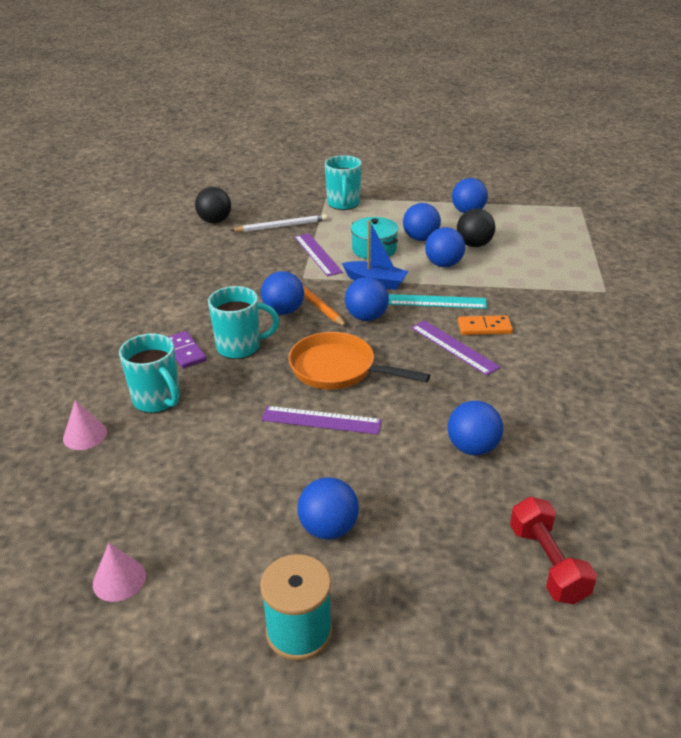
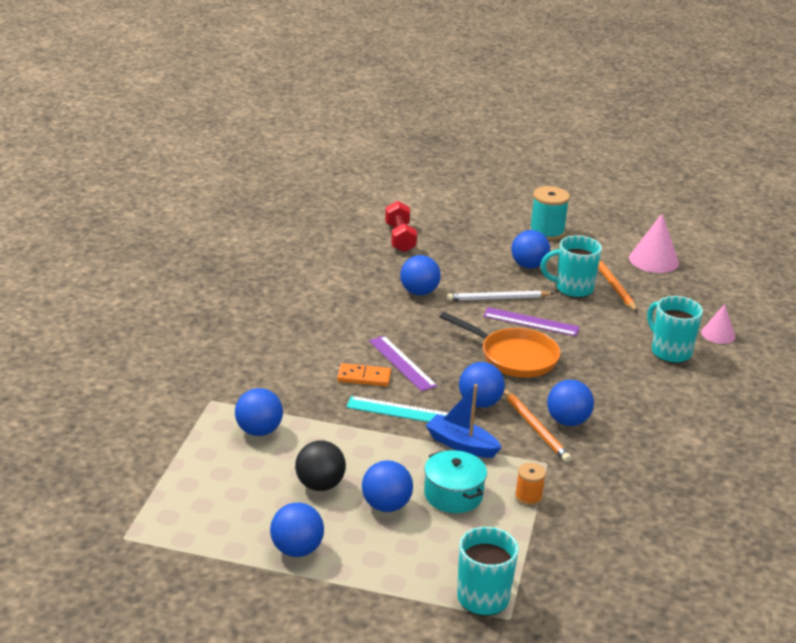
camera: 175 degrees left, 5 degrees down
pink cone [93,543,146,602] -> pink cone [629,214,679,273], size x1.60
purple domino [168,331,207,369] -> none
black ball [195,187,231,223] -> none
turquoise mug [208,286,279,359] -> turquoise mug moved to [541,236,602,298]
white pencil [230,214,327,232] -> white pencil moved to [446,290,554,301]
purple ruler [294,233,343,276] -> orange spool [515,463,546,506]
blue ball [425,227,465,267] -> blue ball moved to [235,388,283,436]
none -> orange pencil [598,259,638,312]

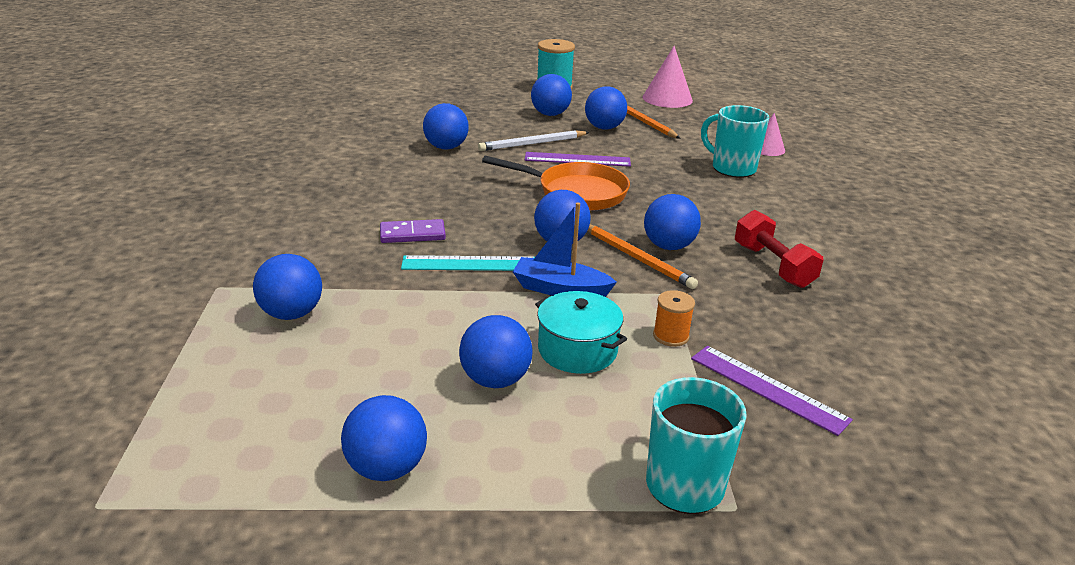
camera: 15 degrees left, 0 degrees up
black ball [295,441,346,491] -> none
orange domino [337,363,391,386] -> purple domino [380,219,446,243]
purple ruler [369,336,438,392] -> purple ruler moved to [691,346,853,436]
red dumbbell [385,201,417,252] -> red dumbbell moved to [735,210,823,288]
turquoise mug [541,236,602,298] -> blue ball [585,86,627,130]

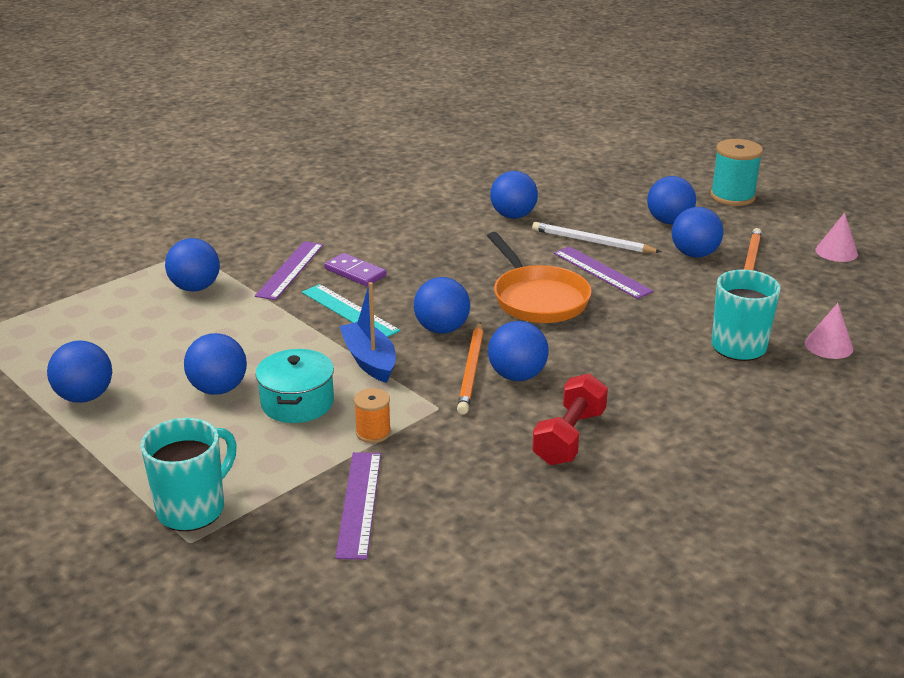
camera: 50 degrees right, 0 degrees up
pink cone [642,46,693,108] -> pink cone [816,213,858,262], size x0.62
none -> purple ruler [255,241,323,300]

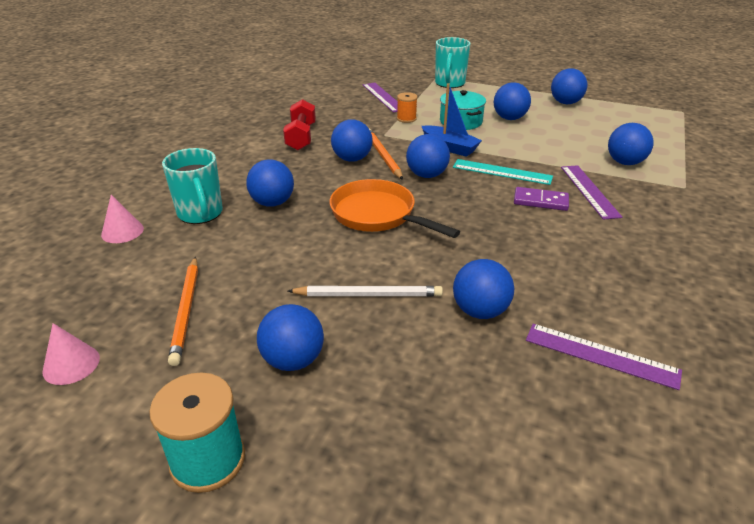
camera: 155 degrees right, 5 degrees up
purple ruler [554,246,654,299] -> purple ruler moved to [526,324,682,390]
blue ball [672,207,723,258] -> blue ball moved to [246,159,294,207]

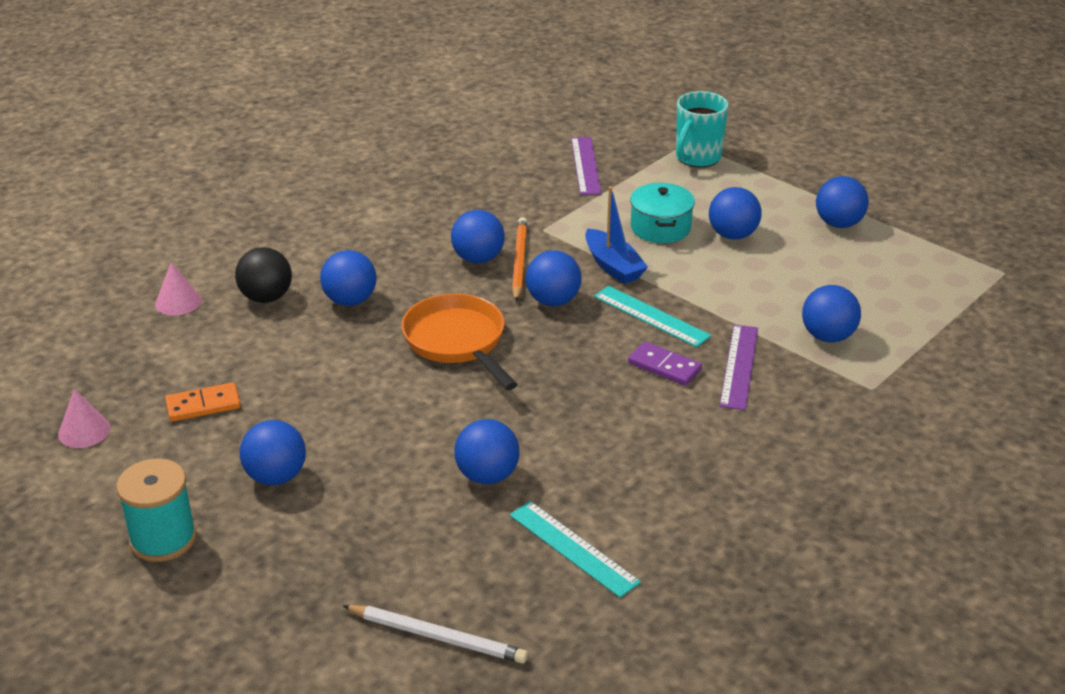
camera: 20 degrees right, 0 degrees up
turquoise mug [162,148,223,224] -> black ball [235,247,292,303]
orange pencil [168,257,198,366] -> orange domino [165,382,241,422]
red dumbbell [283,99,316,150] -> none
white pencil [288,286,443,297] -> white pencil moved to [342,605,528,663]
orange spool [397,92,418,123] -> none
purple ruler [526,324,682,390] -> turquoise ruler [510,501,641,598]

